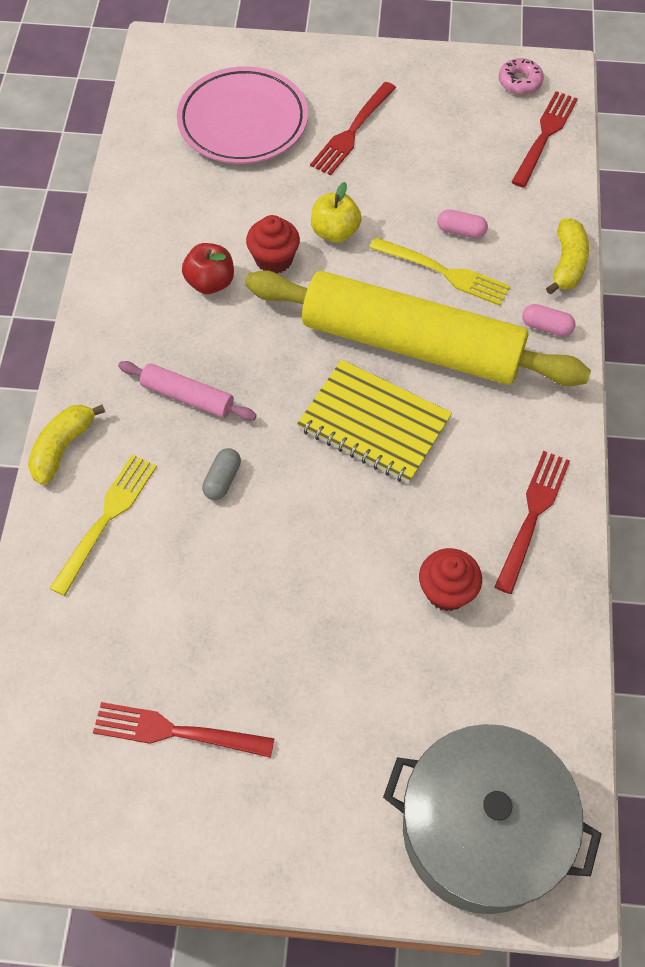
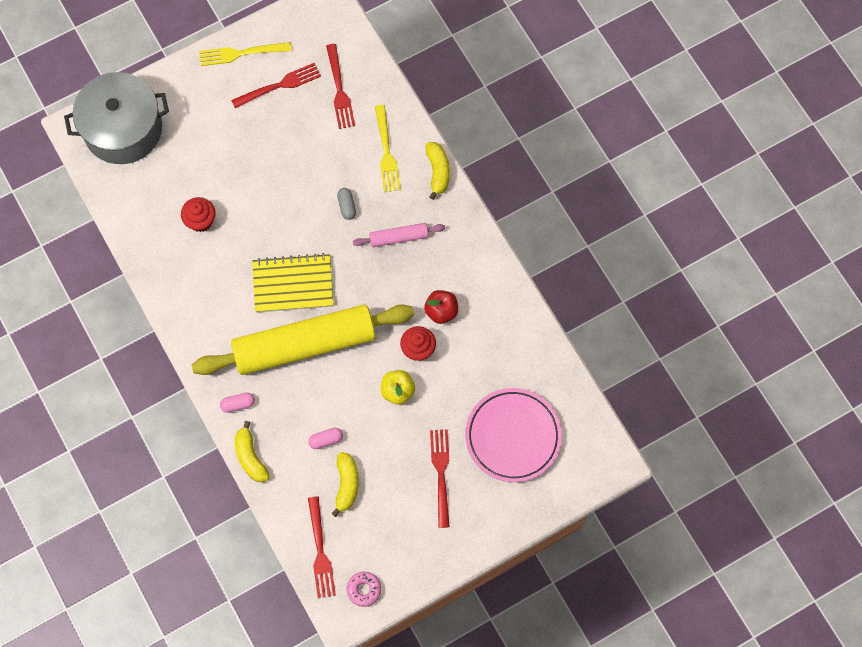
camera: 145 degrees right, 10 degrees up
yellow fork [370,237,510,306] -> yellow fork moved to [199,42,292,66]
red fork [495,451,570,594] -> red fork moved to [326,44,355,129]
none -> yellow banana [332,452,359,517]

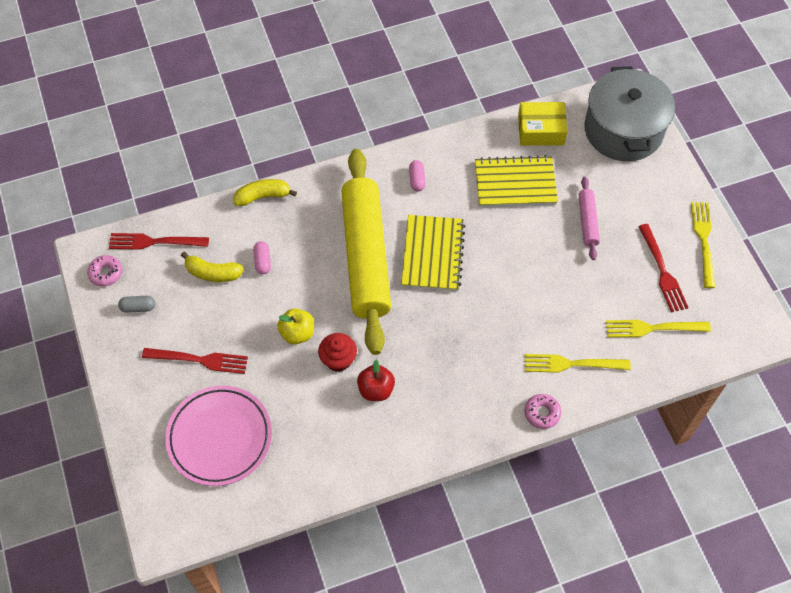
camera: 100 degrees right, 10 degrees down
red cupcake [181,197,216,232] -> yellow notebook [475,155,558,207]
pink capsule [220,393,255,413] -> pink capsule moved to [409,160,426,191]
red fork [326,44,355,129] -> yellow fork [606,320,711,337]
grey capsule [337,188,356,220] -> grey capsule moved to [118,296,155,313]
pink rolling pin [353,223,445,247] -> pink rolling pin moved to [579,177,600,260]
yellow banana [426,142,450,200] -> pink donut [525,394,562,429]
none -> yellow box [518,102,567,146]

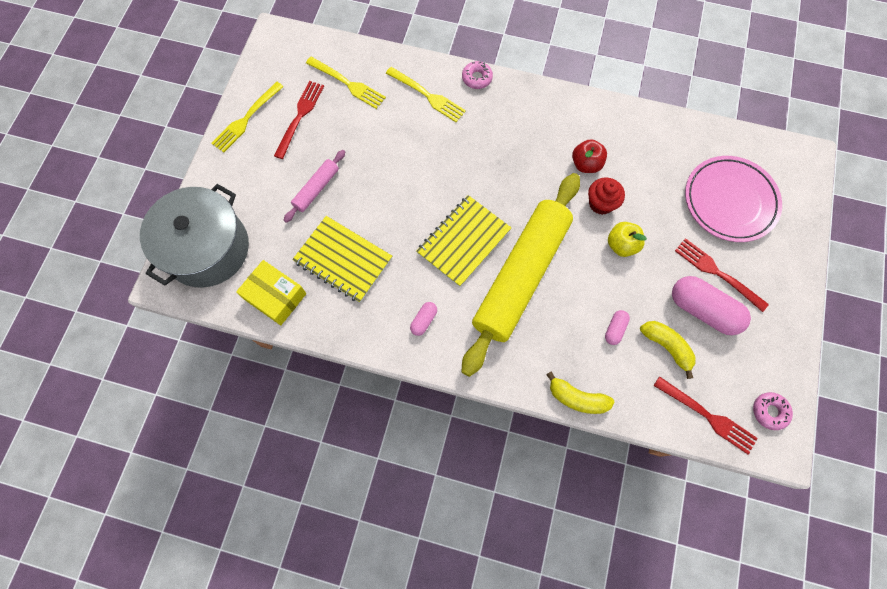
camera: 145 degrees left, 10 degrees up
grey capsule [118,296,155,313] -> none
none -> pink capsule [672,276,751,335]

